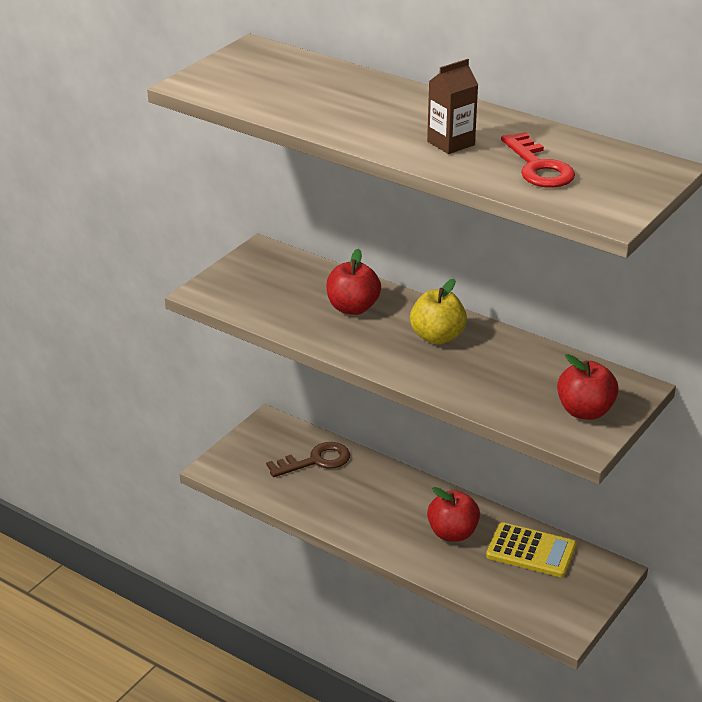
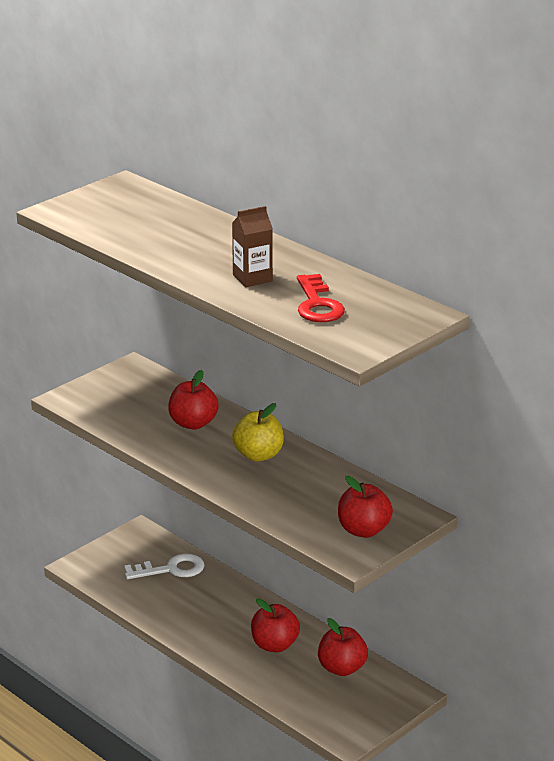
camera: 10 degrees right, 5 degrees down
brown key [266,442,350,477] -> white key [124,554,204,579]
yellow calculator [486,523,576,577] -> red apple [318,618,368,676]

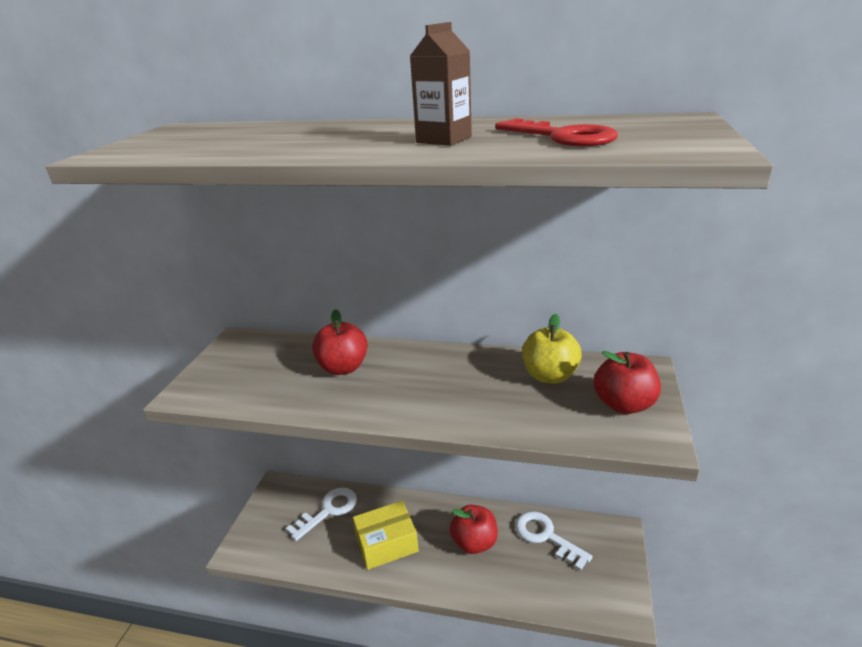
camera: 30 degrees left, 0 degrees up
yellow apple [232,403,284,461] -> yellow apple moved to [522,314,582,384]
red apple [318,618,368,676] -> white key [516,511,593,571]
none -> yellow box [353,501,419,570]

